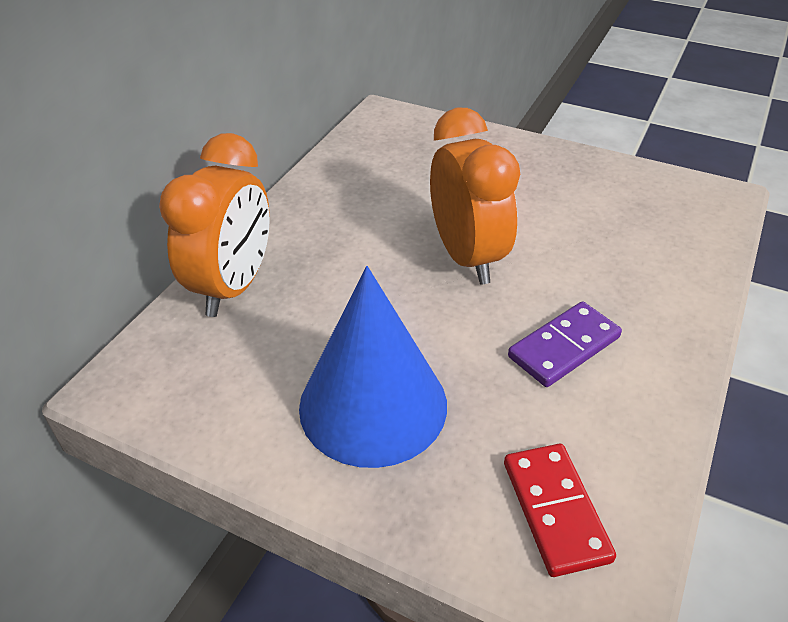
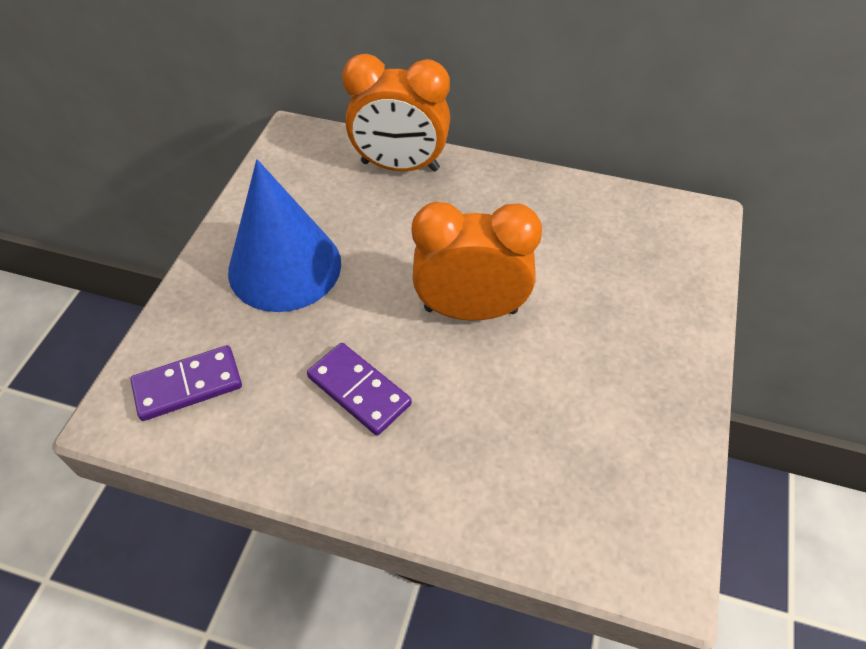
camera: 80 degrees right, 10 degrees up
orange clock [430,108,520,284] -> orange clock turned 150 degrees counterclockwise [412,202,542,321]
red domino [504,444,616,577] -> purple domino [131,345,242,421]

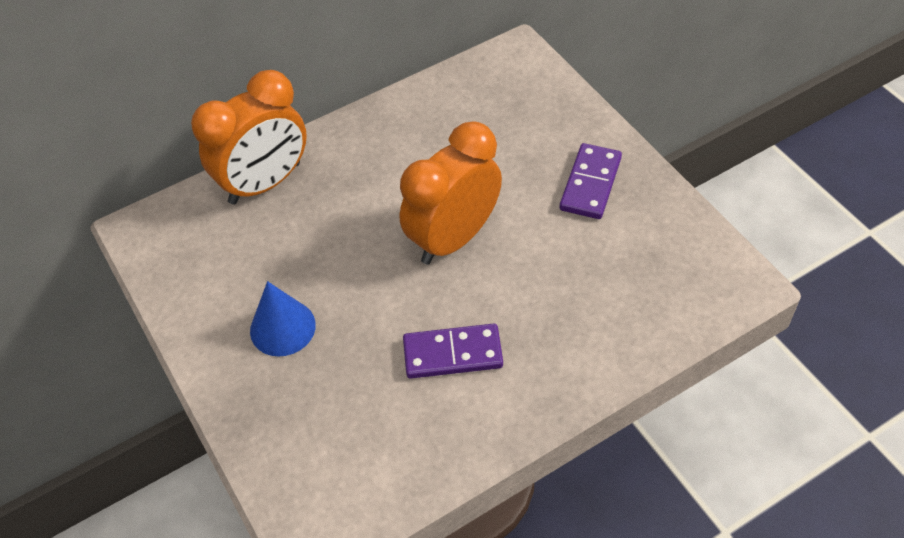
camera: 45 degrees left, 0 degrees up
purple domino [131,345,242,421] -> purple domino moved to [560,143,622,219]
blue cone [228,159,341,312] -> blue cone [250,281,316,357], size x0.56

